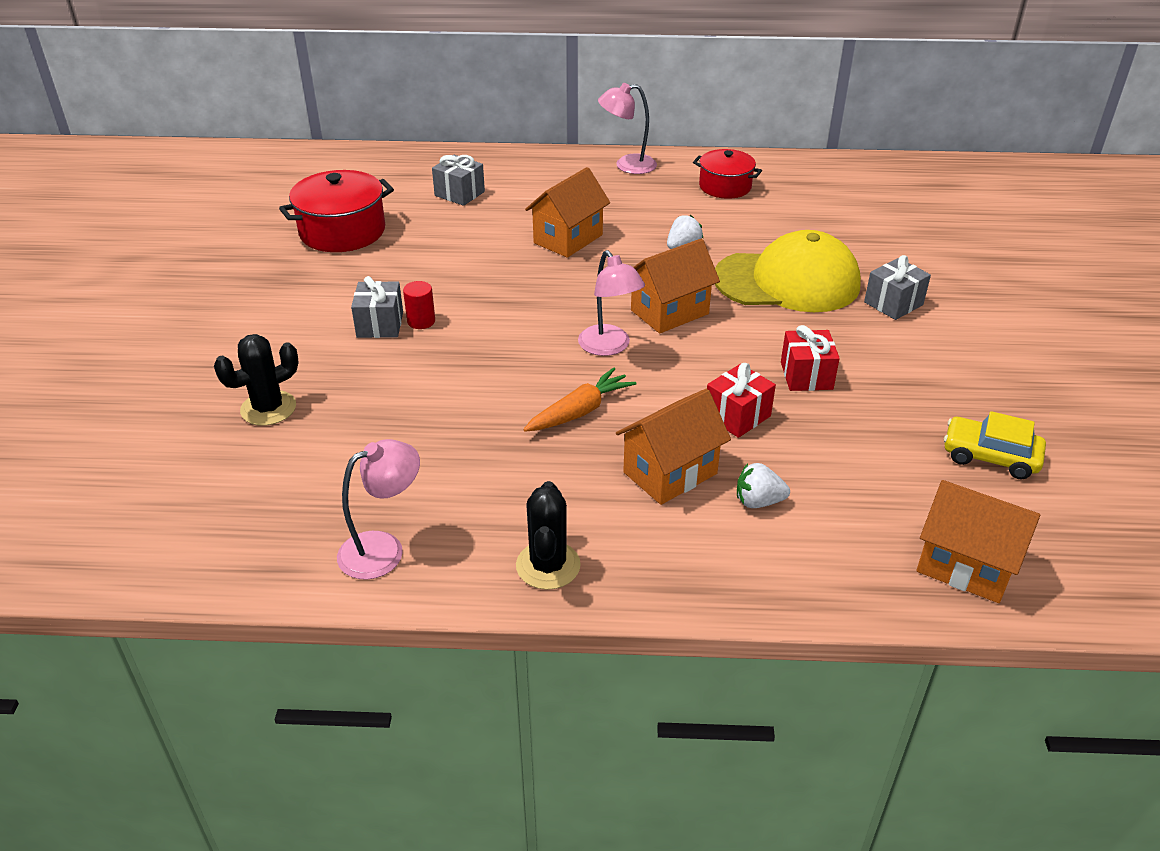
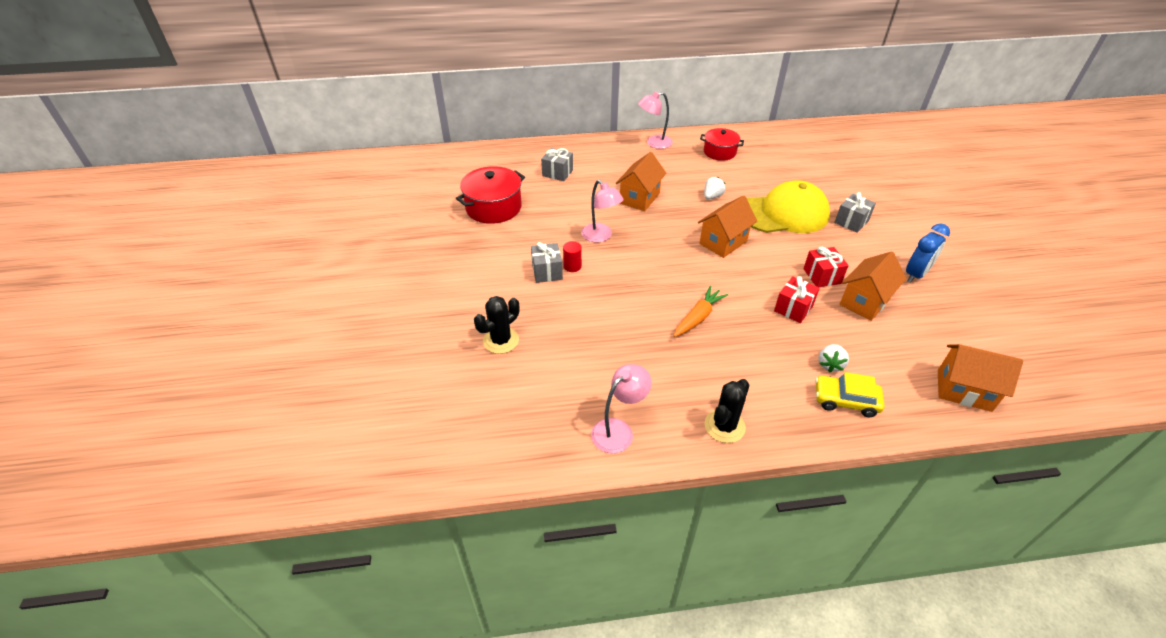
camera: 10 degrees left, 5 degrees up
black cactus [516,481,581,590] -> black cactus turned 45 degrees clockwise [704,379,749,443]
pink lamp [578,250,645,356] -> pink lamp moved to [581,180,624,242]
orange house [616,389,731,505] -> orange house moved to [840,251,906,321]
white strawberry [737,463,790,508] -> white strawberry turned 60 degrees counterclockwise [819,344,849,373]
yellow car [944,411,1046,480] -> yellow car moved to [815,372,884,417]
none -> blue clock [906,223,950,283]

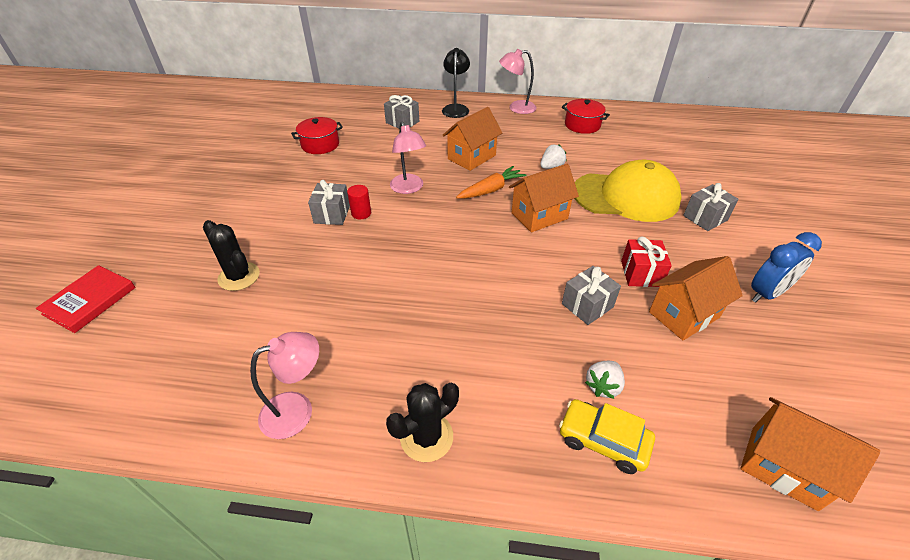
camera: 15 degrees right, 0 degrees up
red pot [456,166,525,224] -> red pot [291,117,343,154], size x0.65
black cactus [474,296,520,354] -> black cactus turned 75 degrees clockwise [203,220,260,291]
orange carrot [674,286,728,337] -> orange carrot moved to [456,166,526,199]
red gift [774,276,820,323] -> grey gift [562,266,621,325]
none -> red book [36,265,136,333]
none -> black lamp [442,48,470,118]

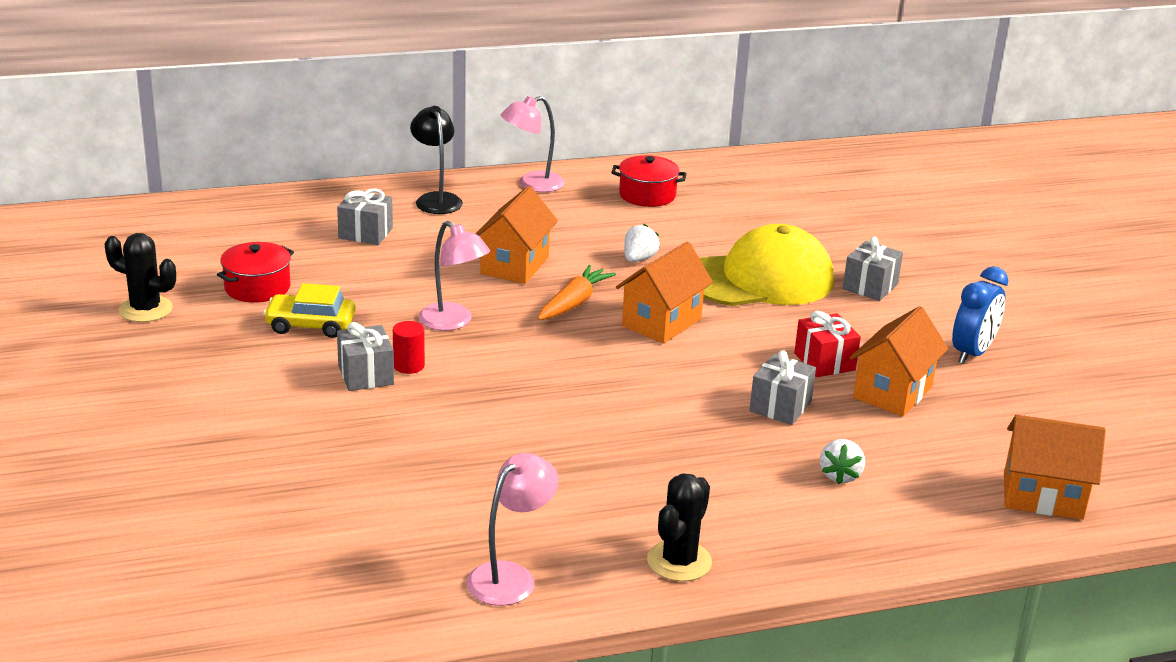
camera: 25 degrees left, 15 degrees down
red book [36,265,136,333] -> none
black cactus [203,220,260,291] -> black cactus moved to [105,233,176,322]
yellow car [559,399,655,474] -> yellow car moved to [263,283,356,338]

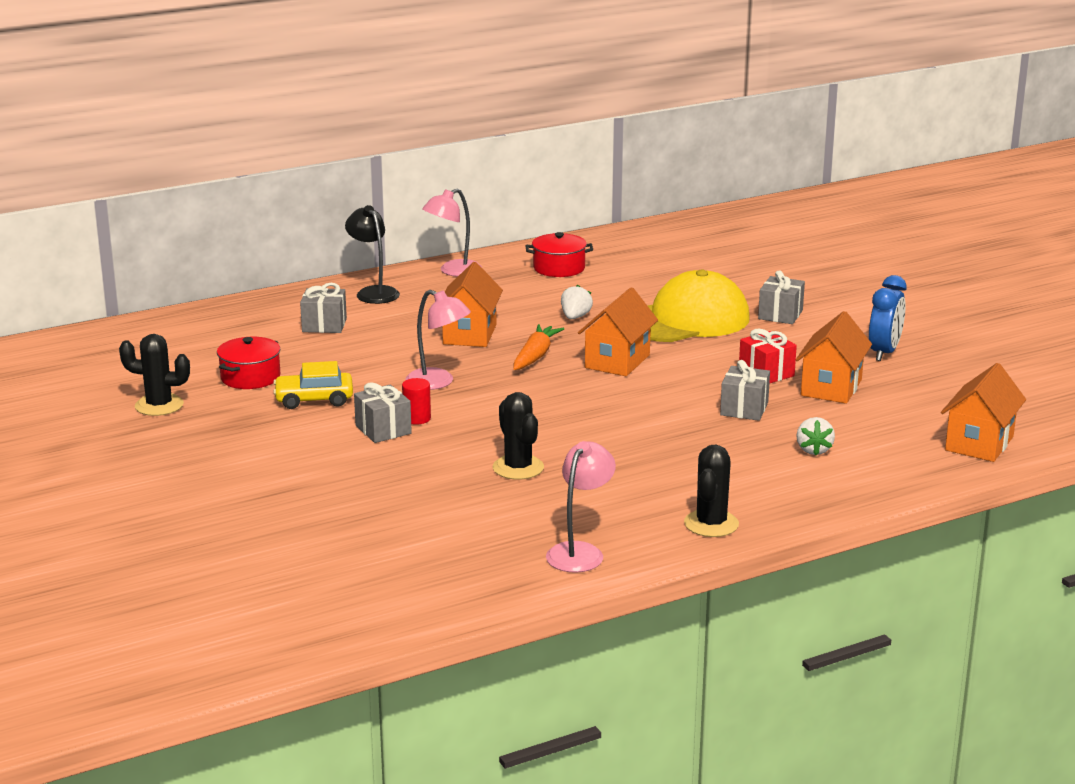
camera: 10 degrees left, 5 degrees down
orange house [1004,415,1106,520] -> orange house turned 60 degrees counterclockwise [941,363,1026,462]
none -> black cactus [493,392,544,480]

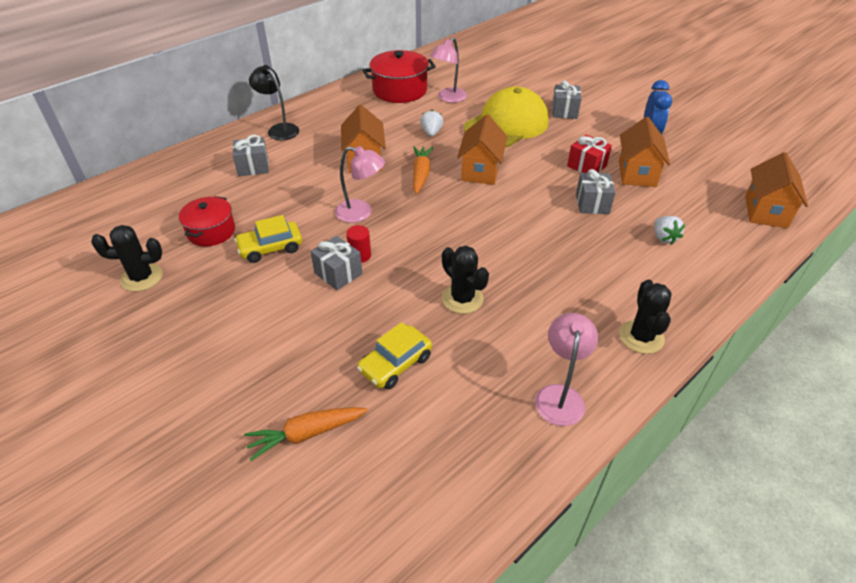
camera: 15 degrees left, 20 degrees up
pink lamp [422,189,482,277] -> pink lamp moved to [430,37,467,103]
red pot [526,232,593,277] -> red pot [363,50,436,103], size x1.53
none -> orange carrot [244,407,368,461]
none -> yellow car [357,322,432,390]

